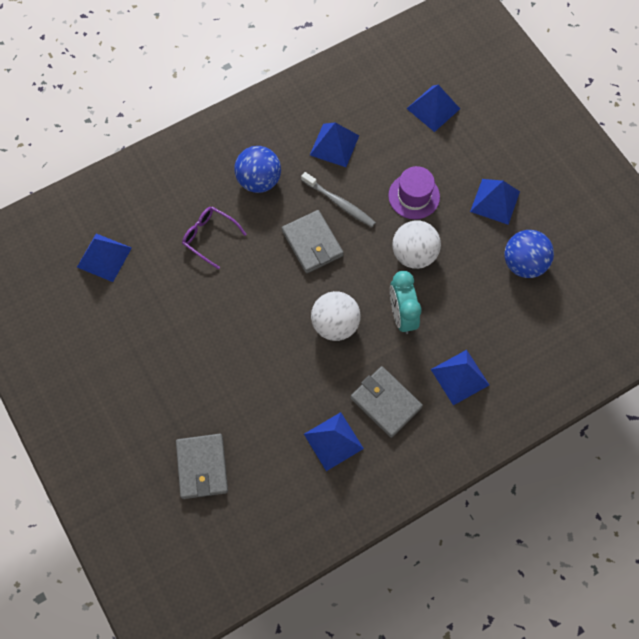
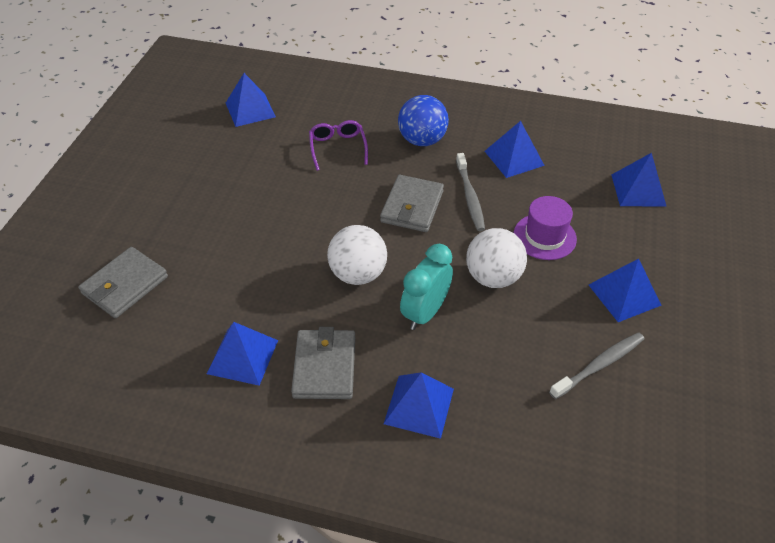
camera: 45 degrees right, 20 degrees down
blue ball [504,230,554,278] -> grey toothbrush [549,332,645,399]

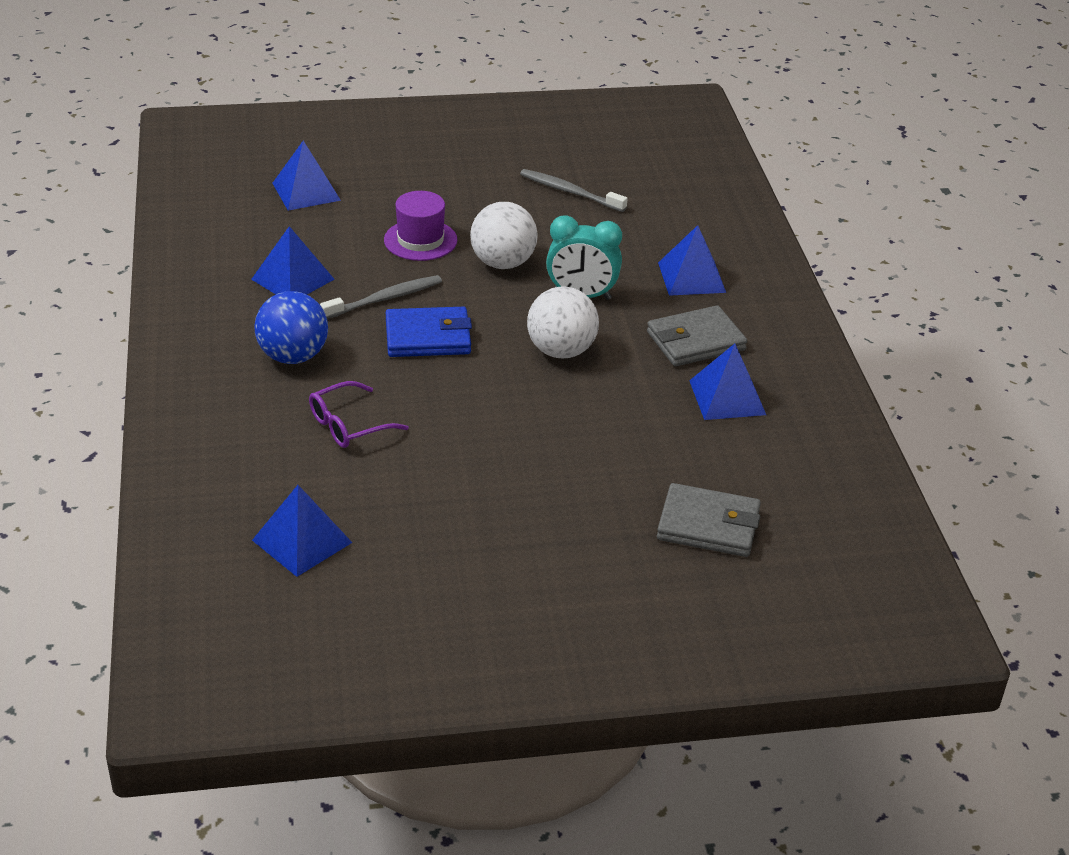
camera: 115 degrees left, 10 degrees down
grey wallet [380,175,444,232] -> blue wallet [386,307,472,357]
blue pyramid [589,259,662,322] -> none

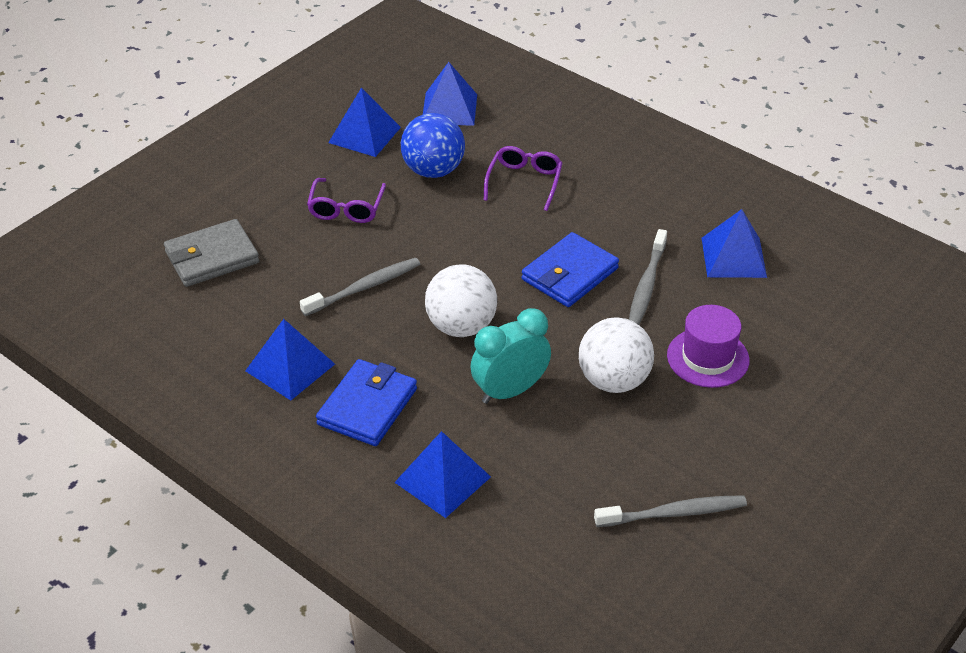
camera: 140 degrees right, 5 degrees up
blue ball [254,291,328,364] -> blue ball moved to [401,113,465,178]
blue pyramid [272,141,341,211] -> blue pyramid moved to [328,88,401,157]
grey wallet [647,305,747,366] -> blue wallet [316,359,417,446]
none -> grey toothbrush [300,258,420,316]
none -> purple glasses [307,178,386,223]

